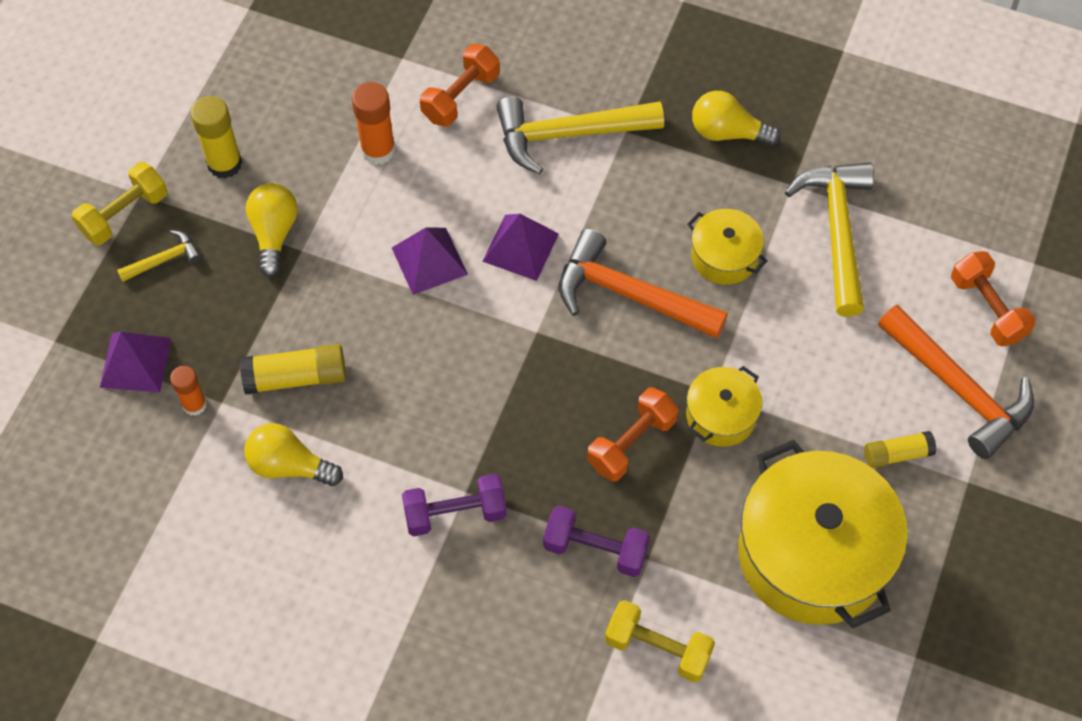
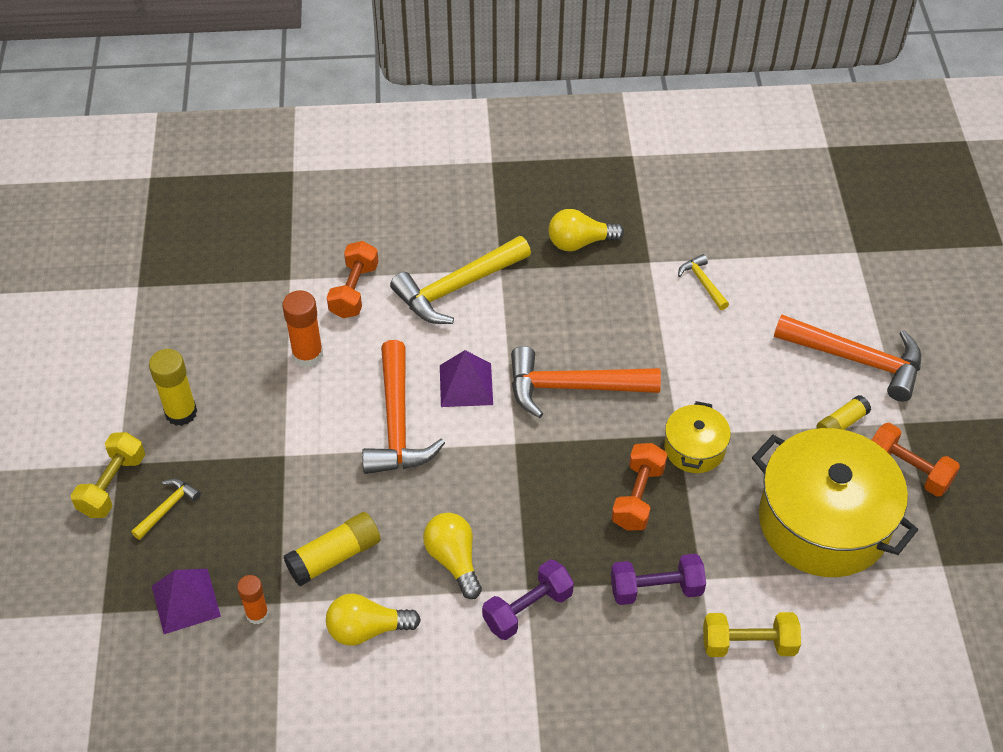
camera: 25 degrees left, 10 degrees down
yellow light bulb [246,183,298,277] -> yellow light bulb moved to [423,513,482,599]
purple pyramid [392,227,468,295] -> orange hammer [362,340,445,474]
yellow pot [687,209,768,285] -> none
yellow hammer [785,162,874,317] -> yellow hammer [678,254,729,310], size x0.48
orange dumbbell [951,251,1036,346] -> orange dumbbell moved to [872,423,960,496]

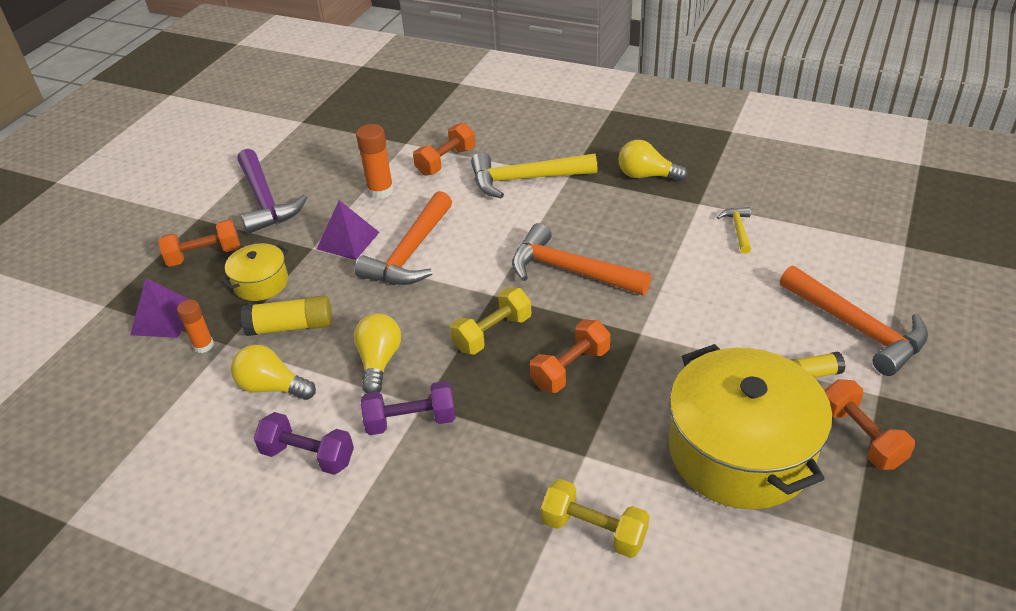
camera: 30 degrees right, 10 degrees down
yellow dumbbell [71,432,145,518] -> yellow dumbbell moved to [450,287,532,355]
yellow hammer [131,479,201,540] -> orange dumbbell [158,219,240,267]
yellow glue stick [149,349,197,426] -> purple hammer [237,149,308,234]
purple pyramid [440,350,493,407] -> purple pyramid moved to [317,200,380,260]
purple dumbbell [611,554,706,605] -> purple dumbbell moved to [254,412,354,475]
yellow pot [664,401,731,473] -> yellow pot moved to [222,243,288,301]

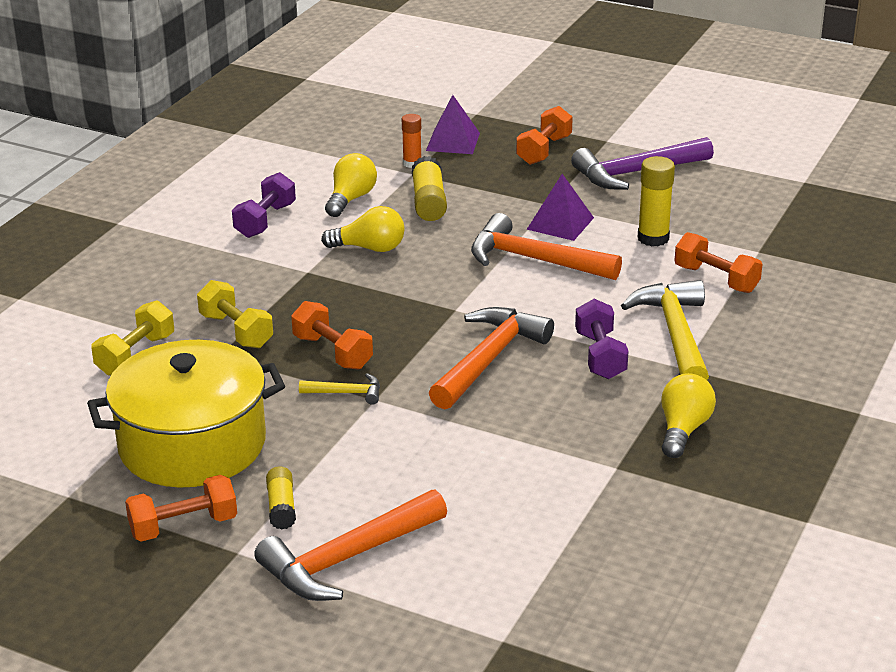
camera: 90 degrees right, 10 degrees down
orange dumbbell [158,219,240,267] -> orange dumbbell turned 45 degrees clockwise [516,106,573,165]
yellow pot [222,243,288,301] -> none
orange glue stick [356,124,394,199] -> yellow glue stick [638,156,675,246]
purple dumbbell [361,381,456,435] -> purple dumbbell moved to [575,299,629,379]
yellow dumbbell [450,287,532,355] -> yellow dumbbell moved to [197,280,273,348]
yellow hammer [717,207,751,254] -> yellow hammer moved to [299,373,380,405]

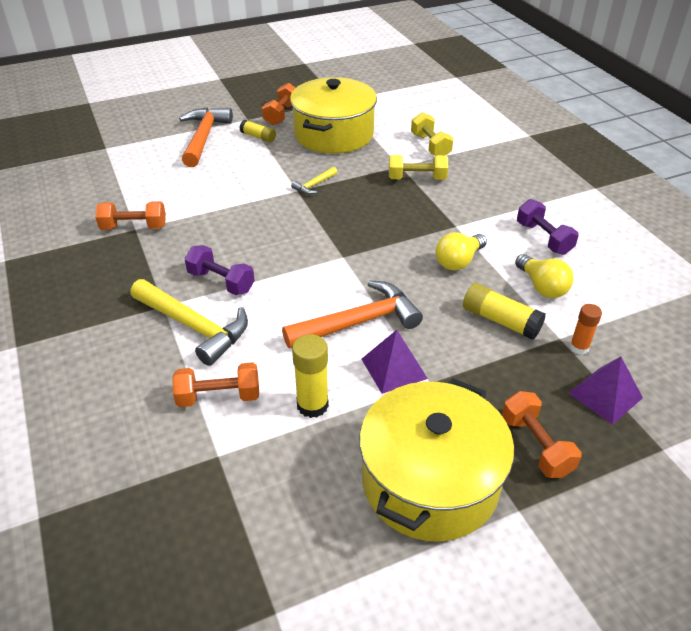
camera: 130 degrees right, 10 degrees up
orange dumbbell [291,301,373,370] -> orange dumbbell moved to [95,201,166,230]
orange hammer [429,307,554,409] -> none
purple hammer [571,137,714,190] -> yellow pot [359,378,514,541]
yellow light bulb [661,373,716,458] -> none

